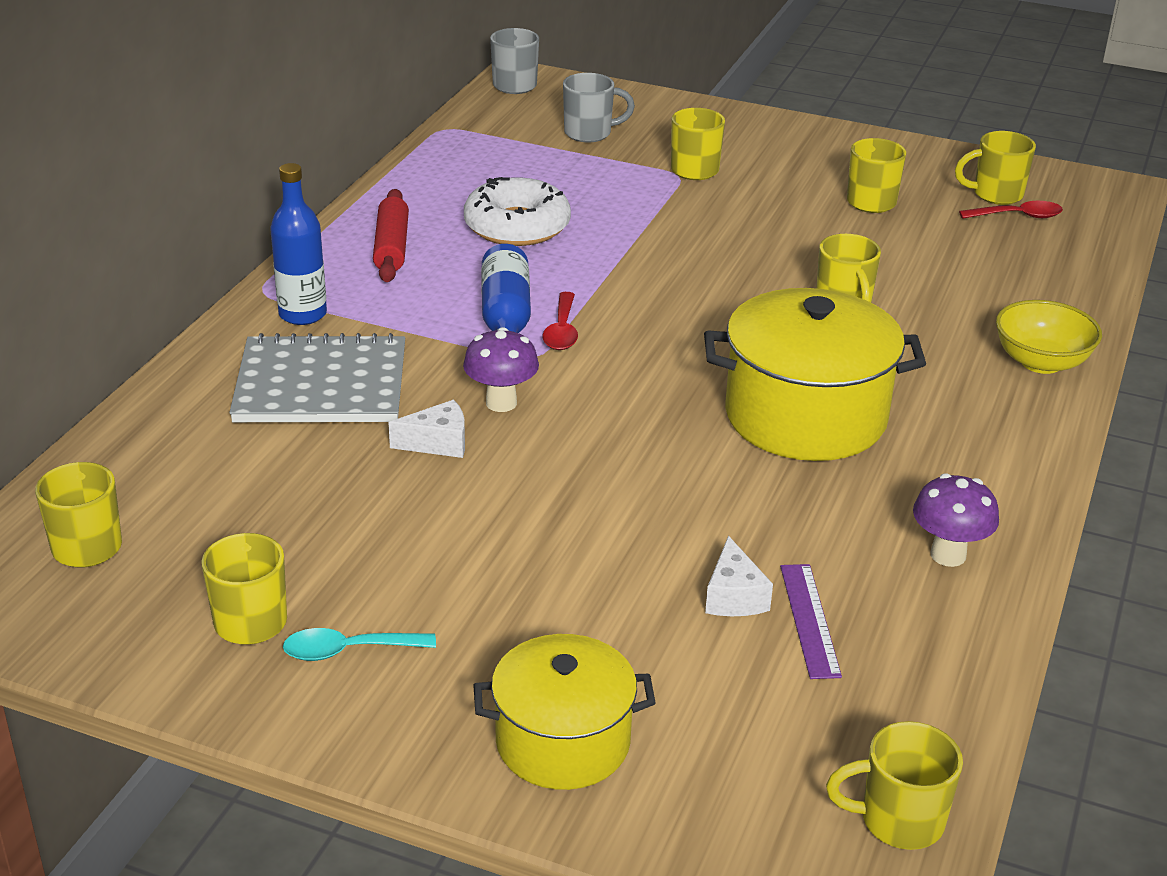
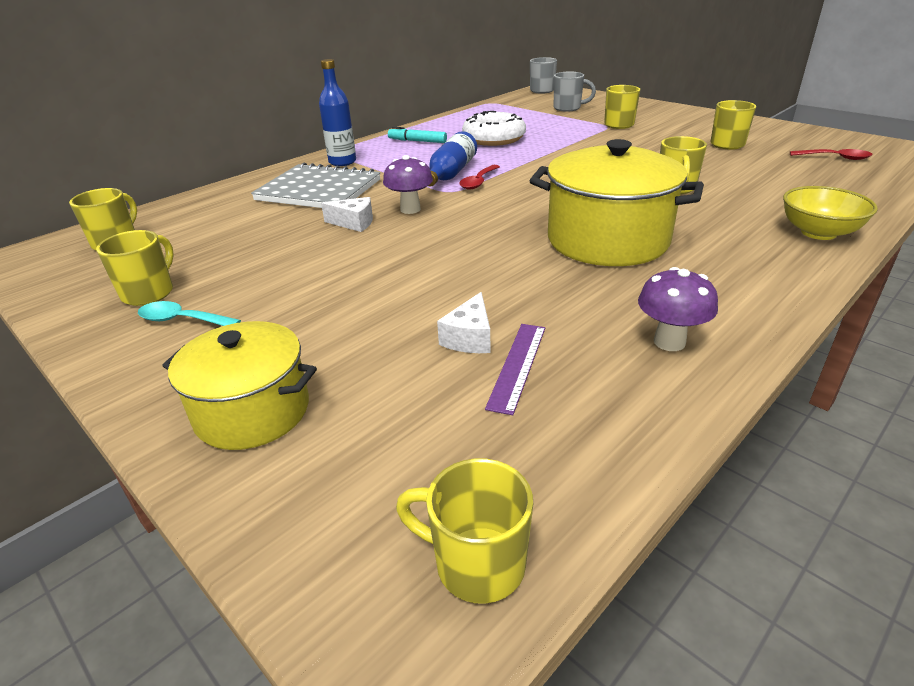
camera: 25 degrees right, 0 degrees up
red rolling pin [373,189,409,282] -> turquoise marker [388,127,447,143]
yellow mug [955,131,1036,205] -> none

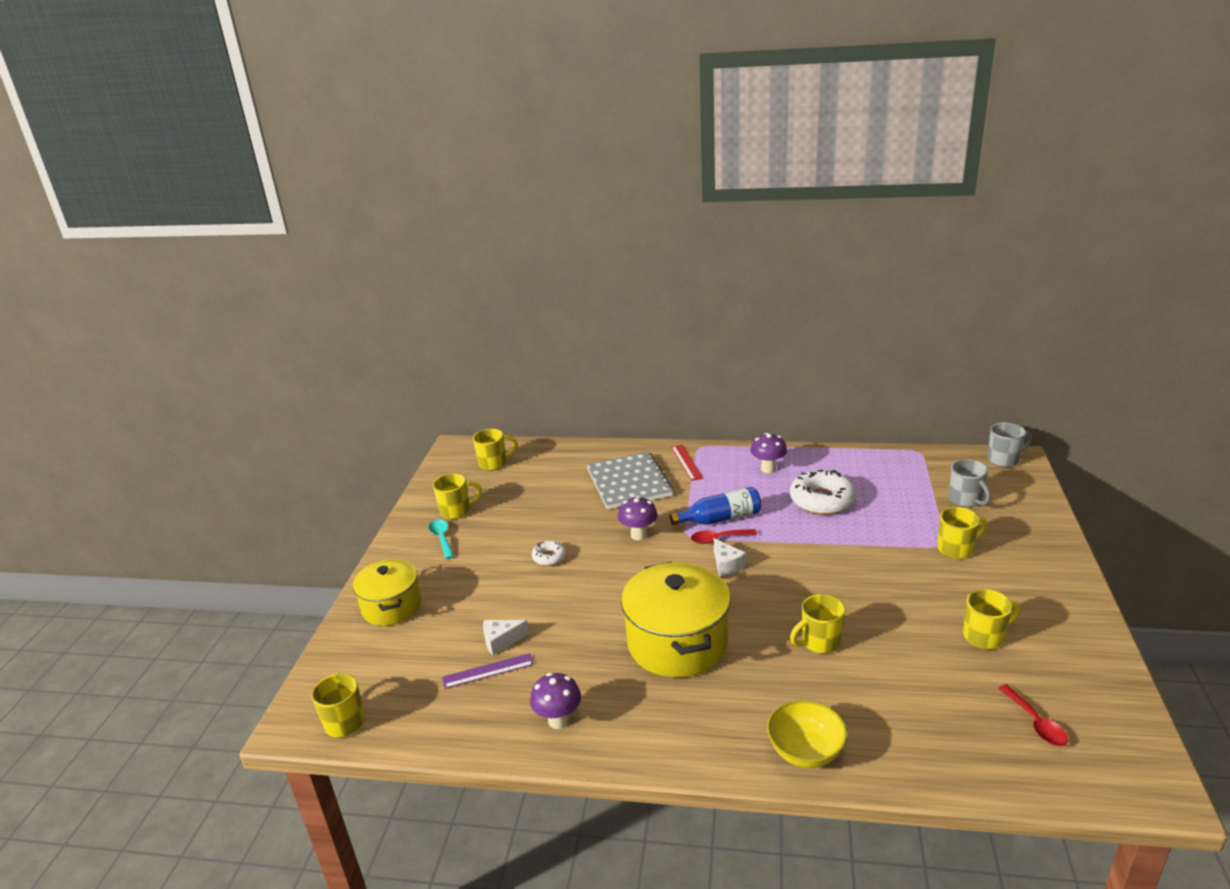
camera: 55 degrees right, 5 degrees down
blue bottle [319,59,356,166] -> red ruler [671,445,703,481]
white cheese [321,197,373,232] -> white cheese moved to [714,538,746,576]
turquoise marker [388,127,447,143] -> purple mushroom [750,433,787,473]
none -> white donut [532,541,566,566]

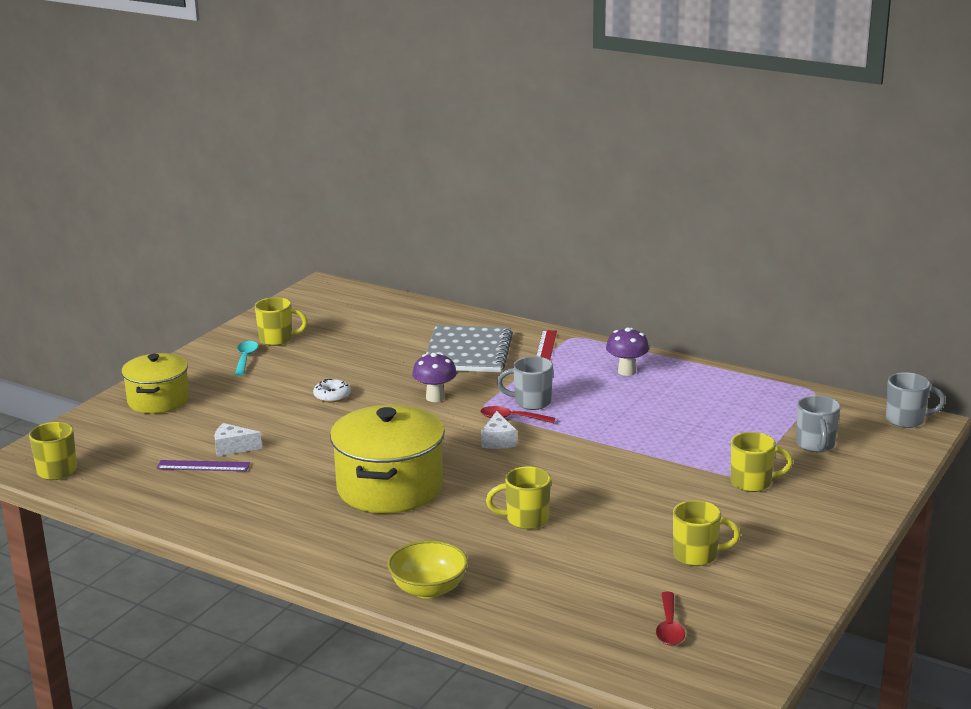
camera: 20 degrees right, 5 degrees down
yellow mug [473,429,518,471] -> none
purple mushroom [530,673,581,729] -> none
blue bottle [670,487,761,525] -> grey mug [497,356,553,410]
white donut [790,470,856,515] -> none

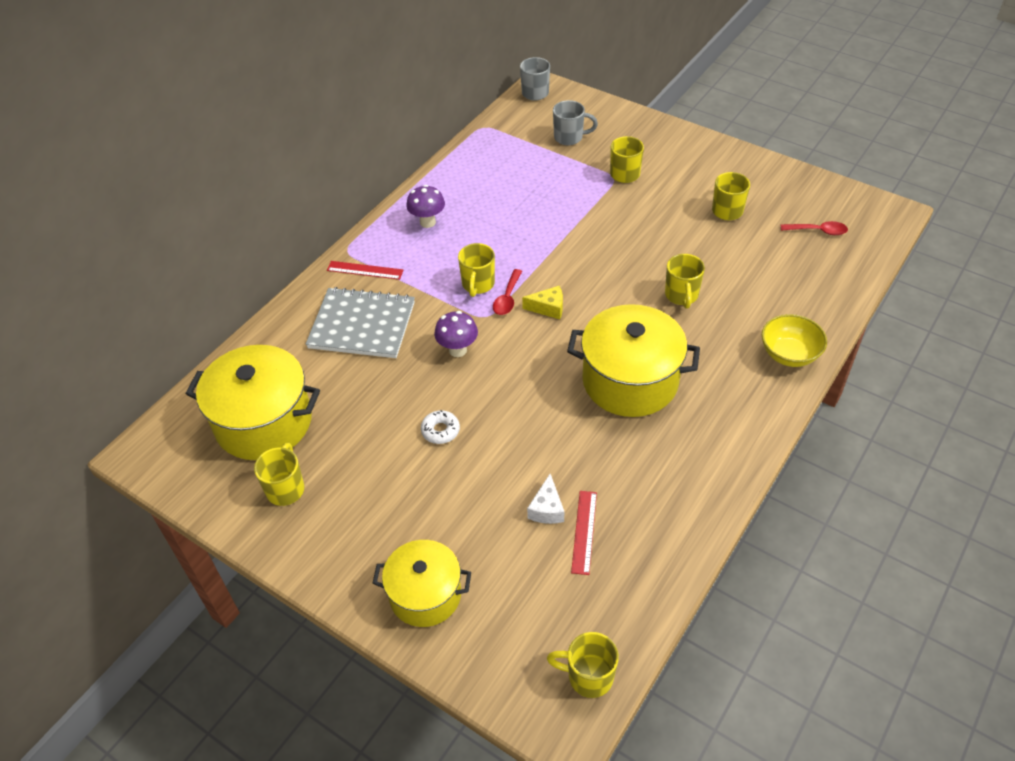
camera: 85 degrees left, 25 degrees up
purple ruler [156,460,250,471] -> red ruler [571,491,597,575]
turquoise spoon [235,341,258,376] -> none
white cheese [481,411,517,449] -> yellow cheese [522,286,563,319]
grey mug [497,356,553,410] -> yellow mug [458,243,495,297]
none -> yellow pot [186,345,320,460]

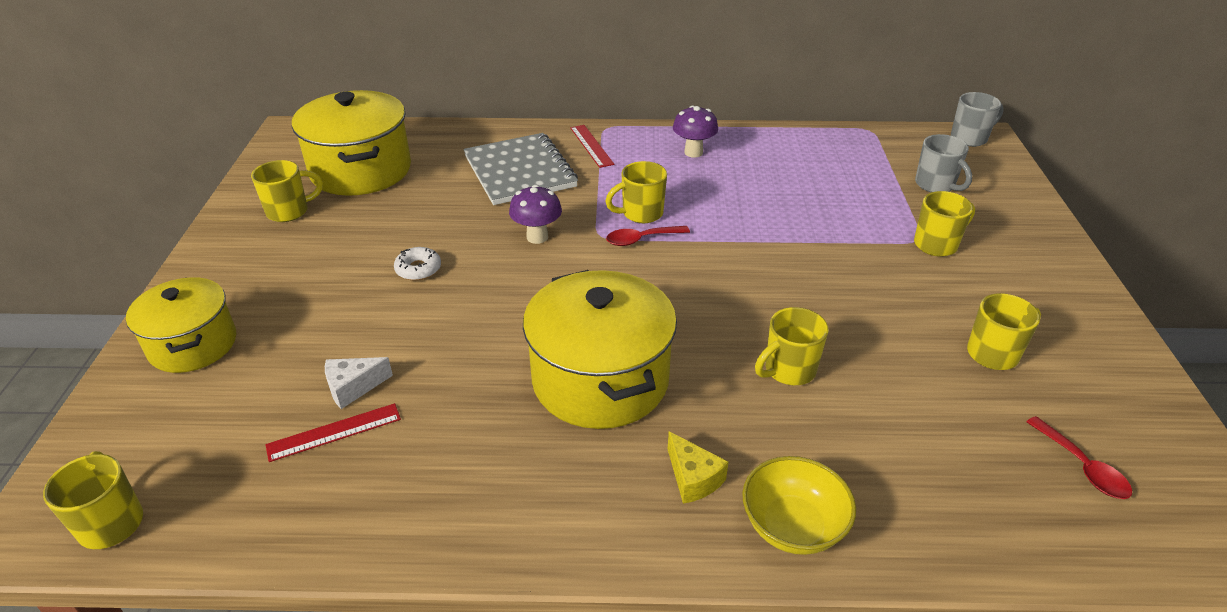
camera: 55 degrees right, 10 degrees down
yellow cheese [522,286,563,319] -> yellow cheese moved to [668,431,729,504]

